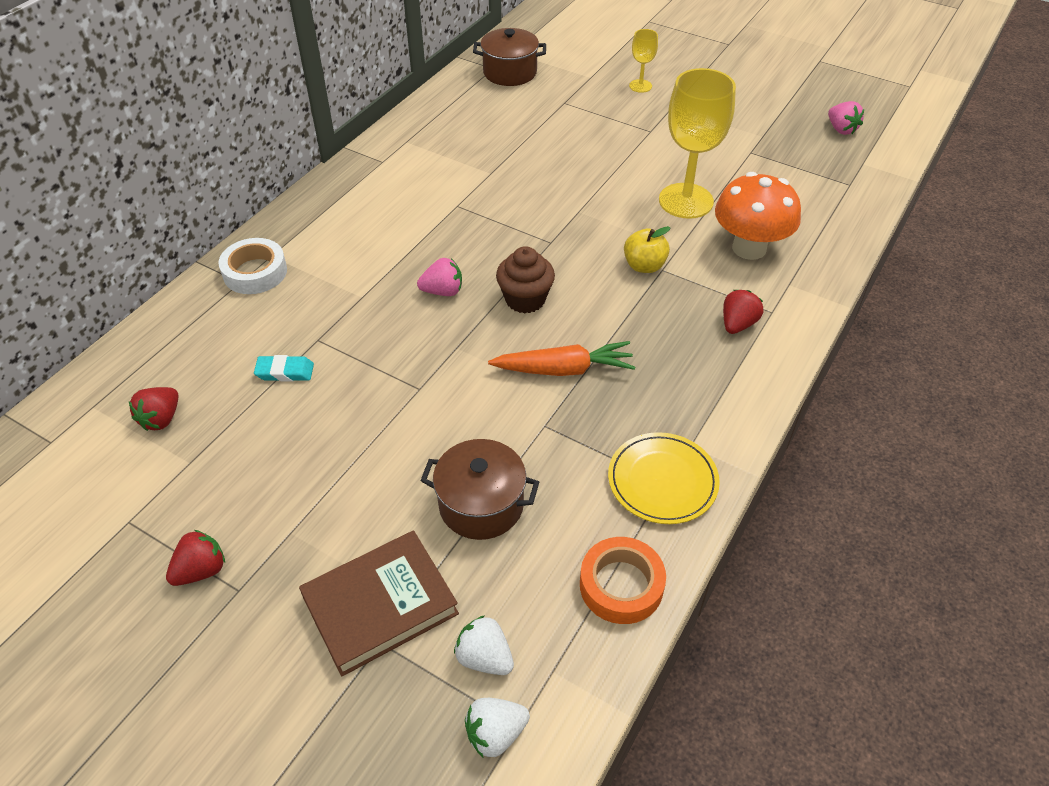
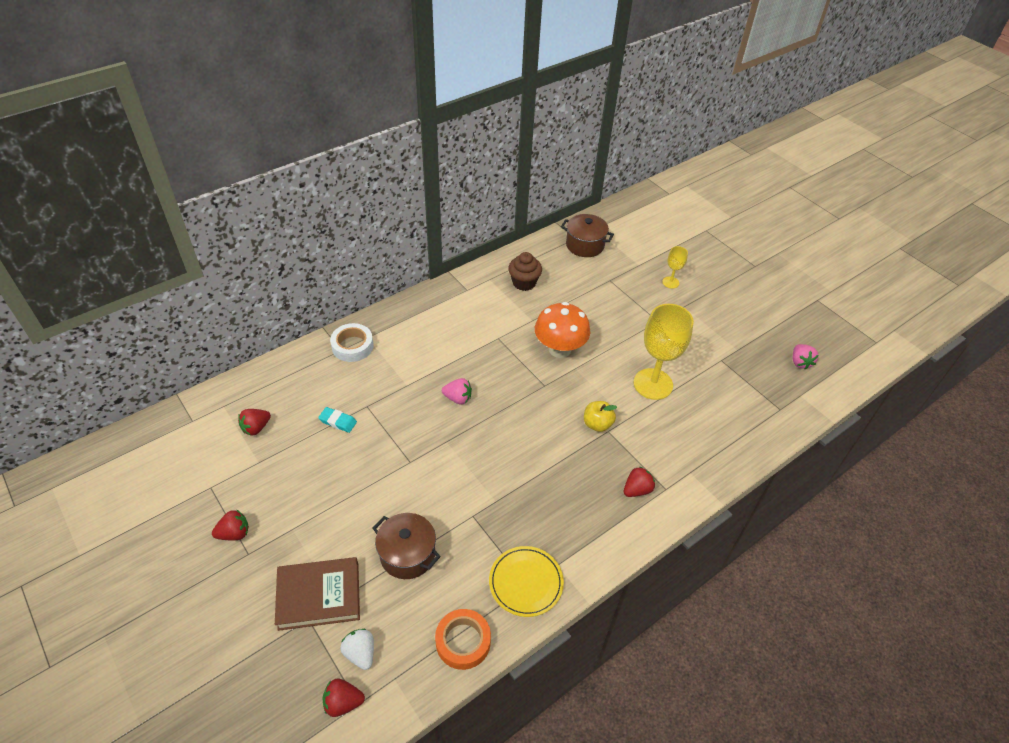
camera: 20 degrees right, 0 degrees up
white strawberry [465,698,530,757] -> red strawberry [323,679,365,717]
orange carrot [488,341,635,376] -> none
brown cupcake [496,246,555,313] -> brown cupcake moved to [508,252,542,291]
orange mushroom [715,172,801,260] -> orange mushroom moved to [535,302,590,358]

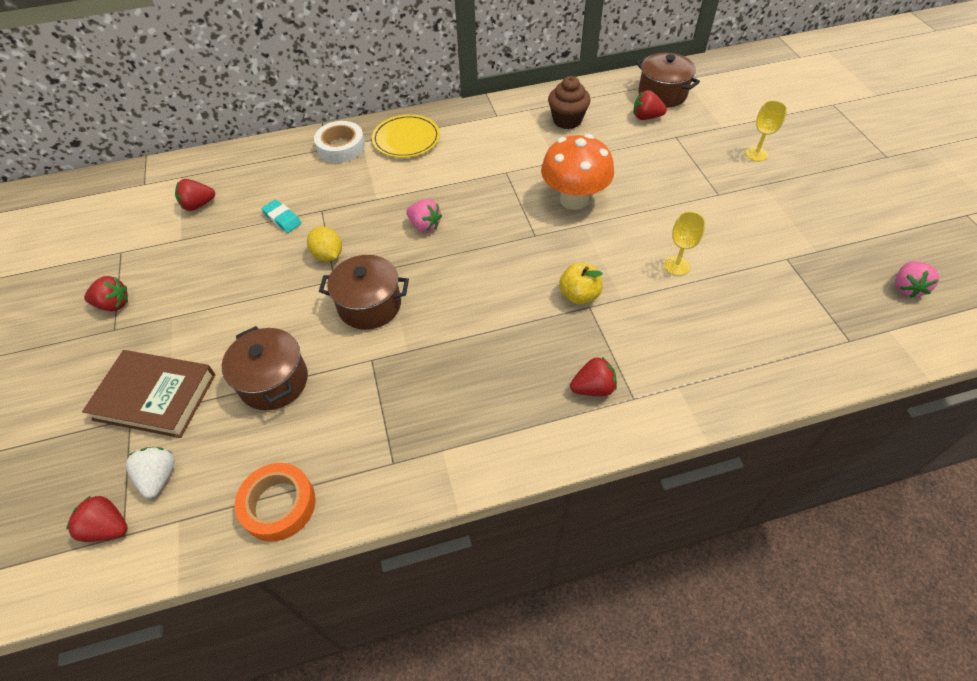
camera: 25 degrees right, 5 degrees up
yellow plate [489,546,564,617] -> yellow plate moved to [372,114,440,158]
yellow goblet [634,304,694,400] -> yellow goblet [664,211,706,276], size x0.48
none -> yellow lemon [307,226,342,261]
none -> brown pot [319,255,409,330]
none -> red strawberry [633,90,667,120]

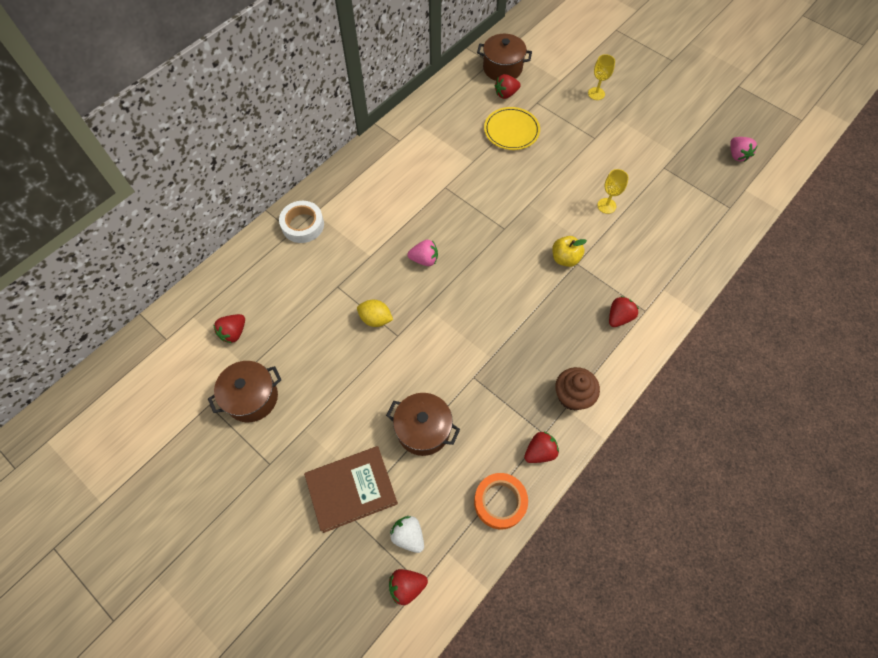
camera: 35 degrees left, 10 degrees up
red strawberry [84,276,128,312] -> red strawberry moved to [524,432,559,463]
turquoise eraser [261,200,302,233] -> none
brown pot [319,255,409,330] -> brown pot moved to [208,361,281,422]
yellow plate [372,114,440,158] -> yellow plate moved to [484,107,540,150]
orange mushroom [541,134,614,210] -> none
brown cupcake [548,76,591,129] -> brown cupcake moved to [555,367,600,411]

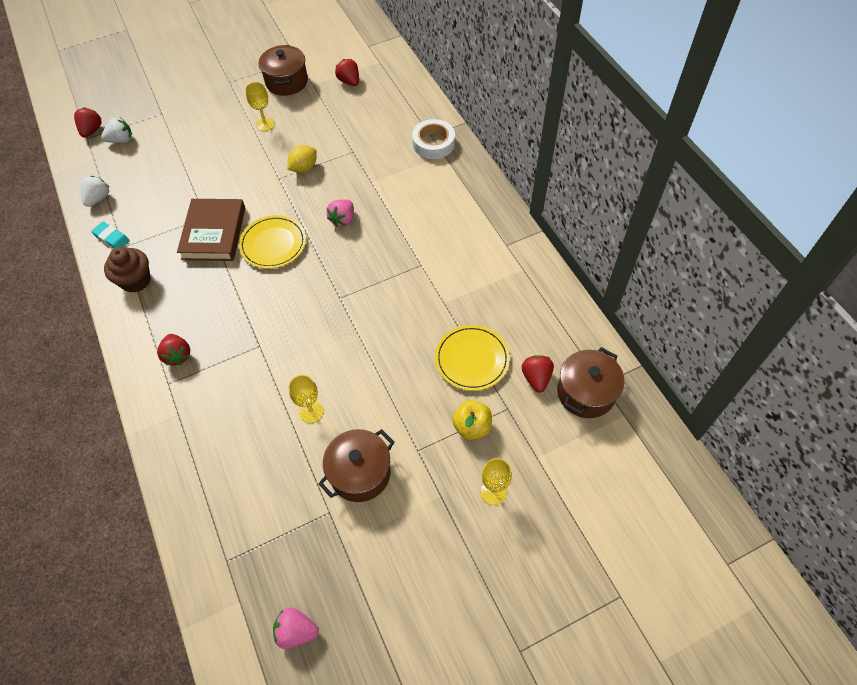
camera: 115 degrees right, 5 degrees down
brown book [304,446,398,533] -> brown book moved to [177,199,245,261]
brown pot [386,393,460,456] -> brown pot moved to [318,429,395,502]
orange tape [474,473,528,529] -> white strawberry [80,176,109,207]
red strawberry [524,432,559,463] -> turquoise eraser [91,222,130,249]
yellow apple [552,236,587,267] -> yellow apple moved to [452,400,492,440]
none -> yellow plate [239,215,306,269]
none -> yellow goblet [245,82,275,131]

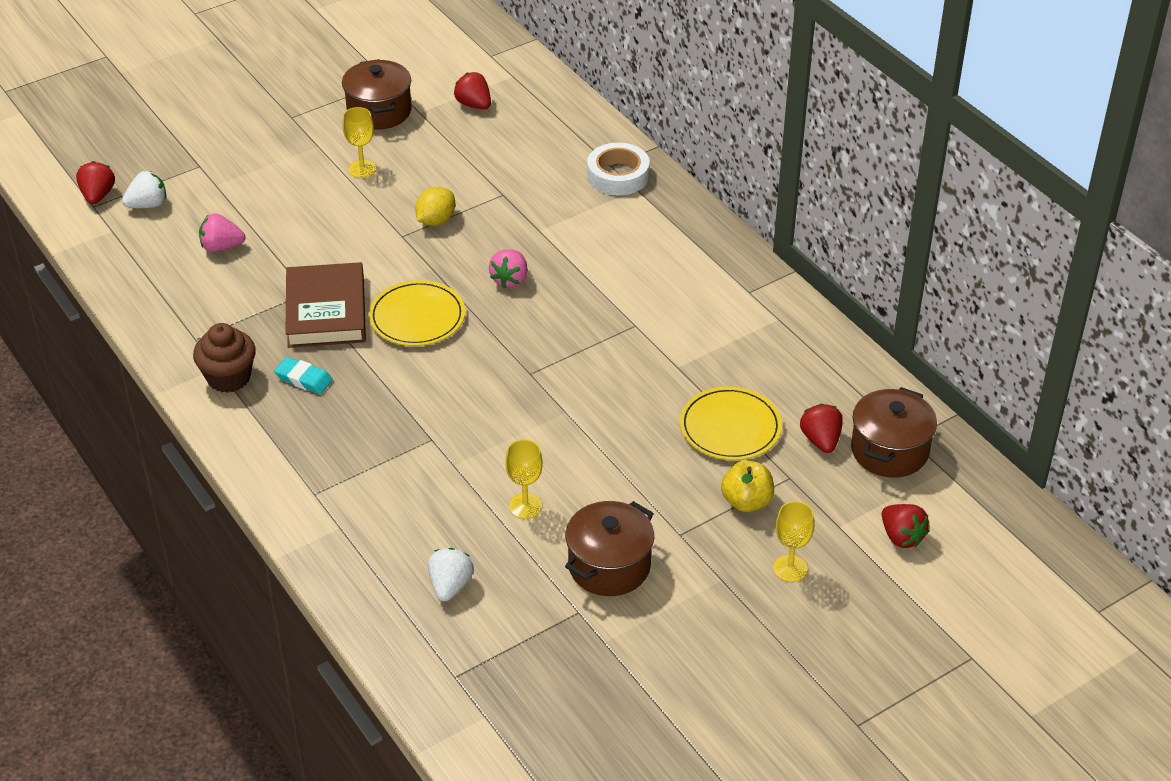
camera: 10 degrees left, 15 degrees down
white strawberry [80,176,109,207] -> white strawberry moved to [428,548,474,601]
turquoise eraser [91,222,130,249] -> turquoise eraser moved to [274,357,333,394]
red strawberry [157,334,190,365] -> red strawberry moved to [882,504,929,548]
pink strawberry [273,607,319,649] -> pink strawberry moved to [199,213,245,252]

